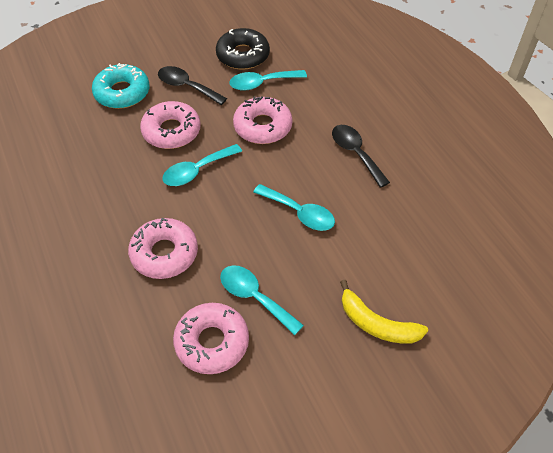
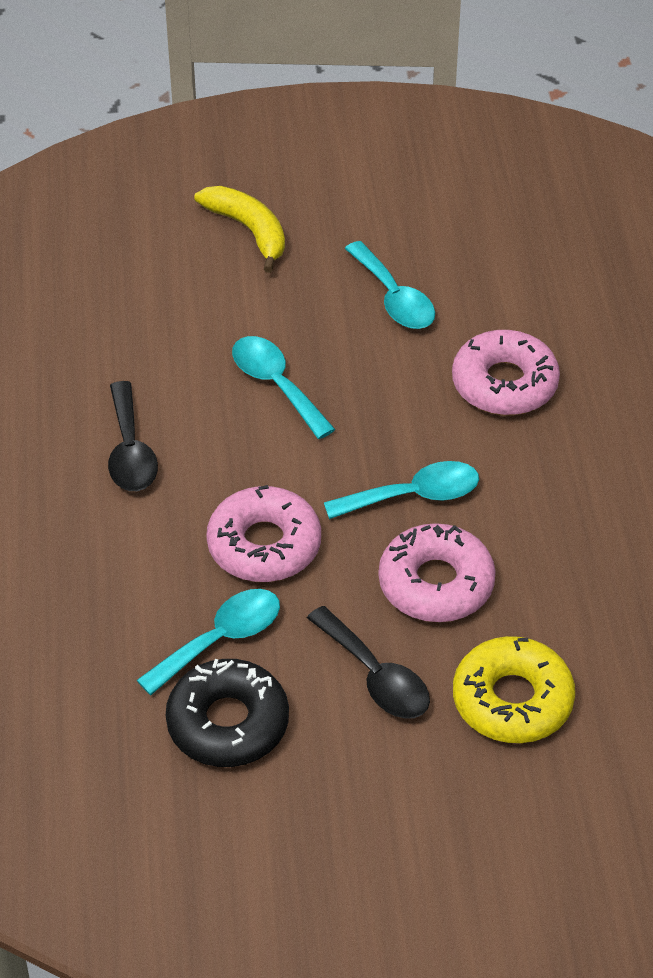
camera: 160 degrees left, 5 degrees down
turquoise donut [92,63,150,109] -> yellow donut [453,636,575,743]
pink donut [173,303,249,374] -> none
turquoise spoon [230,70,307,91] -> turquoise spoon turned 45 degrees counterclockwise [137,589,280,695]

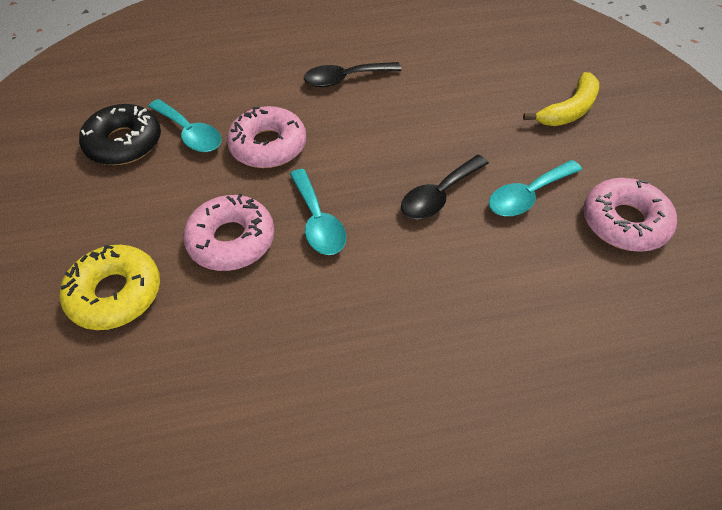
camera: 85 degrees right, 5 degrees up
turquoise spoon [232,336,336,439] -> none
black spoon [307,606,430,719] -> black spoon moved to [401,155,489,219]
pink donut [452,330,560,415] -> pink donut moved to [583,178,677,252]

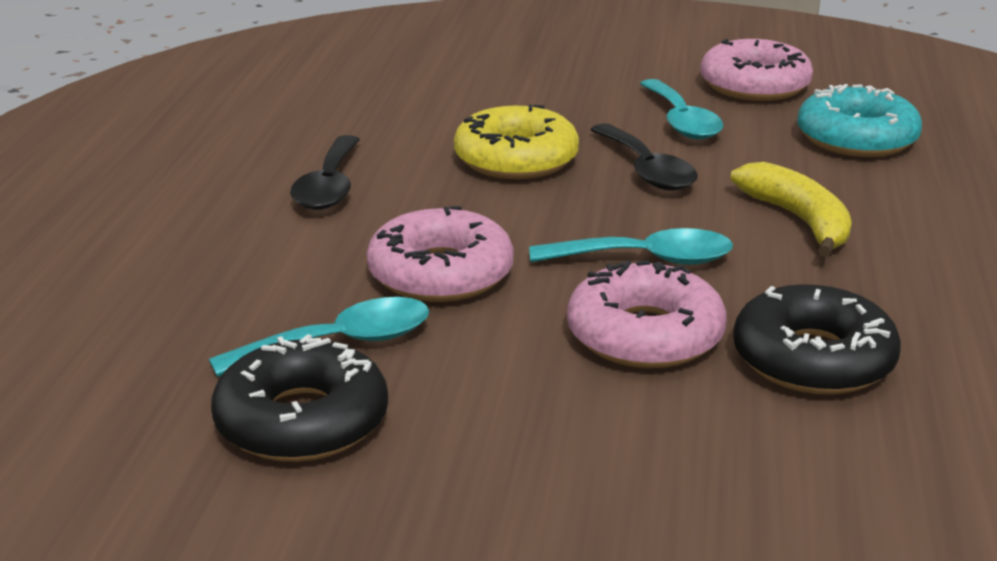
camera: 70 degrees left, 25 degrees down
yellow donut [60,245,160,330] -> yellow donut moved to [454,105,579,179]
yellow banana [523,72,599,126] -> yellow banana moved to [730,162,852,257]
none -> black donut [733,284,901,395]
none -> turquoise donut [797,84,922,157]

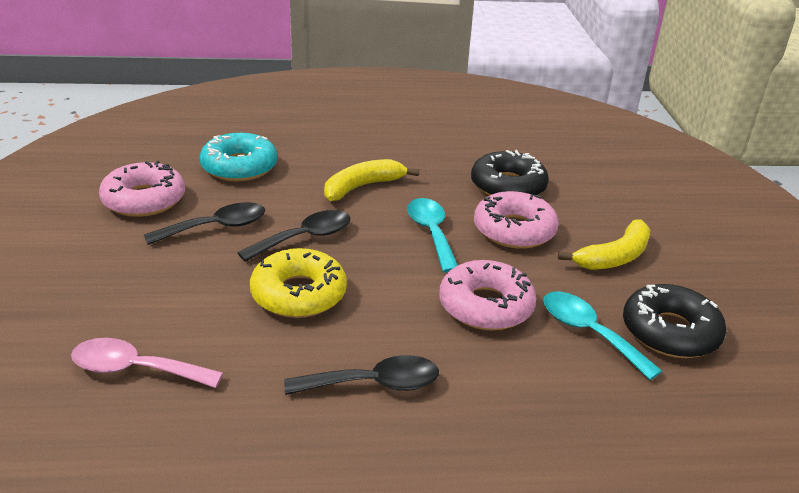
camera: 105 degrees left, 5 degrees up
turquoise spoon [640,79,723,139] -> black spoon [144,202,265,245]
none -> pink spoon [71,338,223,388]
none -> yellow banana [558,219,650,270]

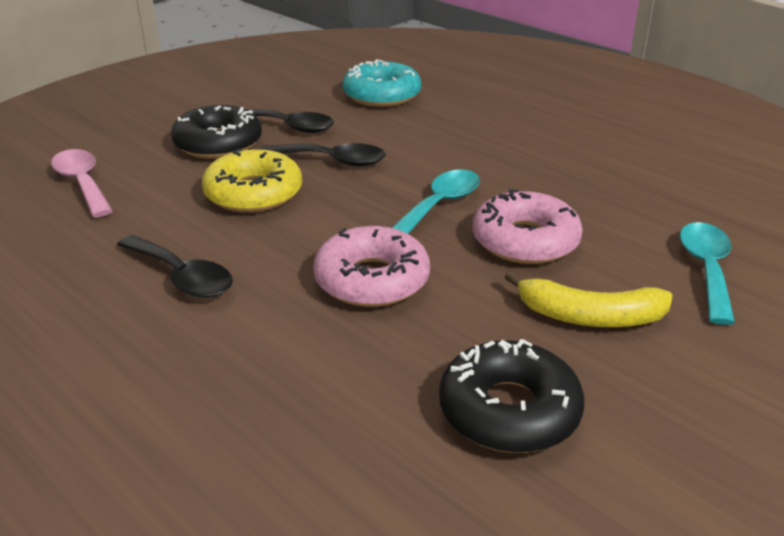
camera: 50 degrees right, 0 degrees up
pink donut [99,161,185,217] -> none
yellow banana [324,159,419,201] -> none
black donut [471,150,549,196] -> black donut moved to [171,105,262,159]
turquoise spoon [543,292,662,380] -> turquoise spoon moved to [680,222,735,325]

